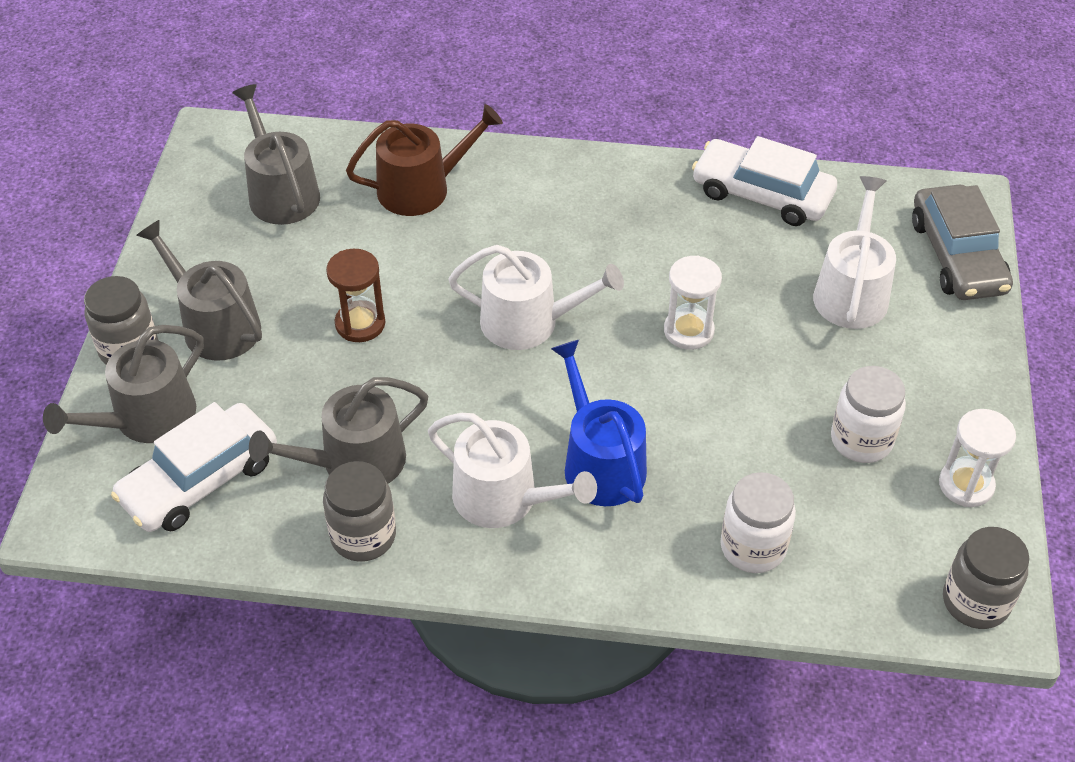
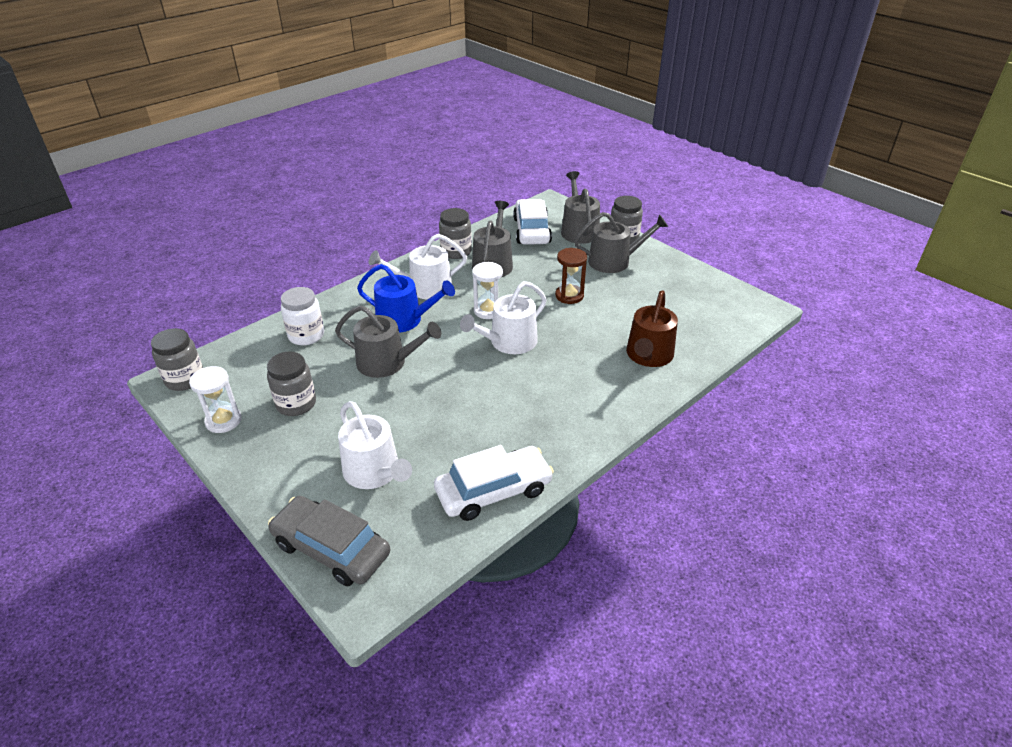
camera: 130 degrees right, 10 degrees down
grey watering can [232,84,320,225] -> grey watering can moved to [335,305,441,378]
white hourglass [664,255,722,350] -> white hourglass moved to [472,262,503,319]
white jar [831,366,906,463] -> grey jar [267,351,316,416]

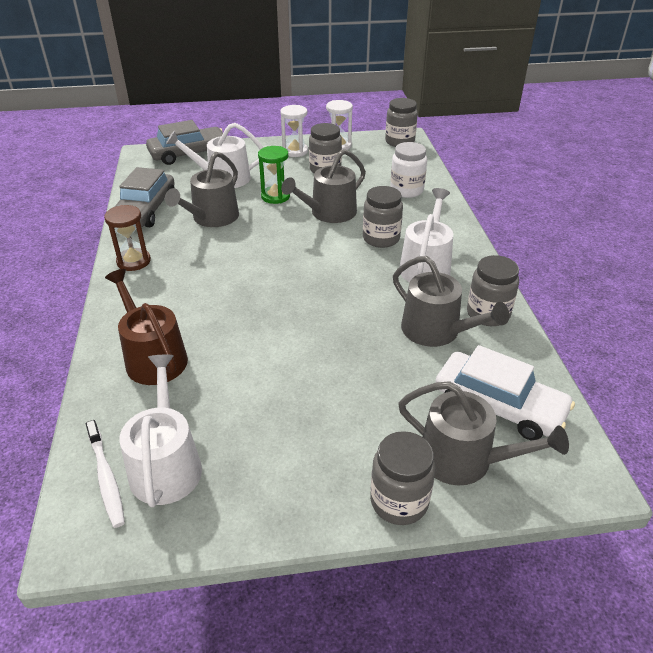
camera: 125 degrees right, 0 degrees up
blue watering can [357,264,455,333] -> grey jar [363,186,403,248]
white car [434,445,554,521] -> grey car [114,167,175,228]
white watering can [460,281,547,354] -> white watering can moved to [119,355,202,507]
white hourglass [472,262,503,319] -> white hourglass moved to [280,105,308,157]
brown hourglass [555,248,587,304] -> brown hourglass moved to [104,205,151,271]
grey watering can [574,212,668,273] -> grey watering can moved to [165,152,239,227]
none -> white toothbrush [86,420,125,528]
none -> green hourglass [258,146,290,204]

